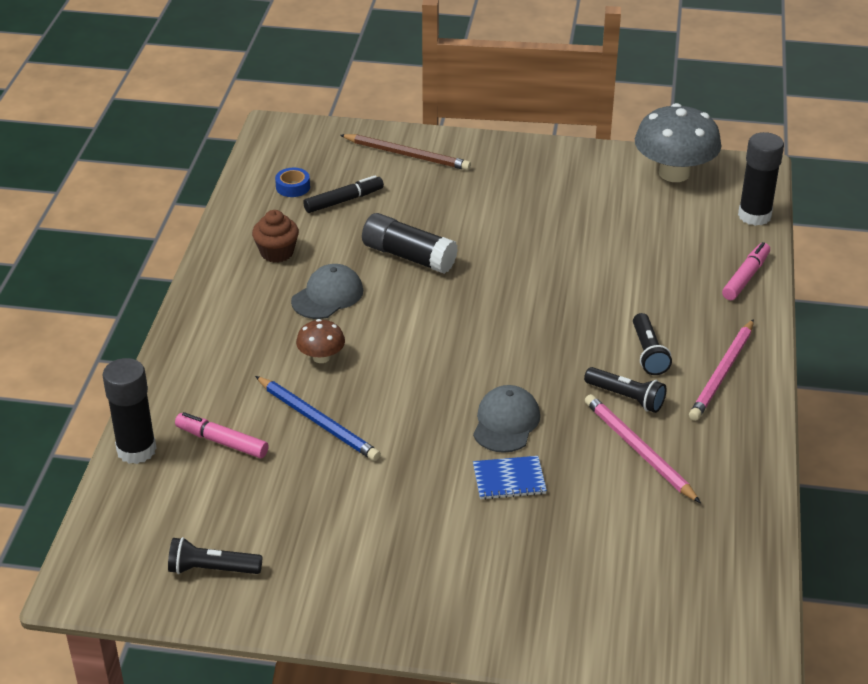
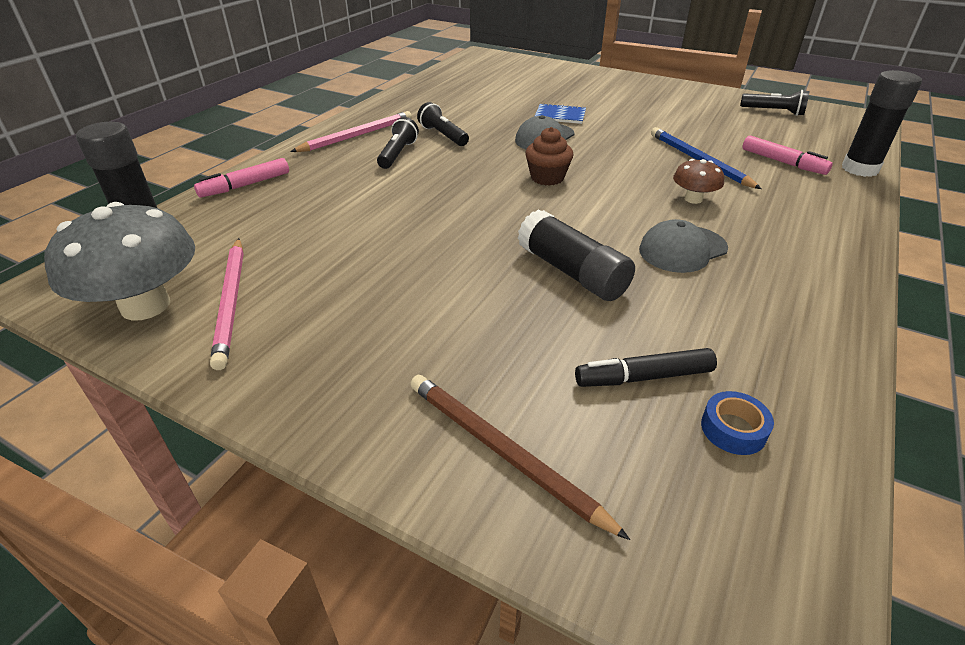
camera: 160 degrees left, 0 degrees up
brown cupcake [252,210,299,262] -> brown cupcake moved to [525,127,573,186]
pink pencil [585,394,701,503] -> pink pencil moved to [210,238,244,370]

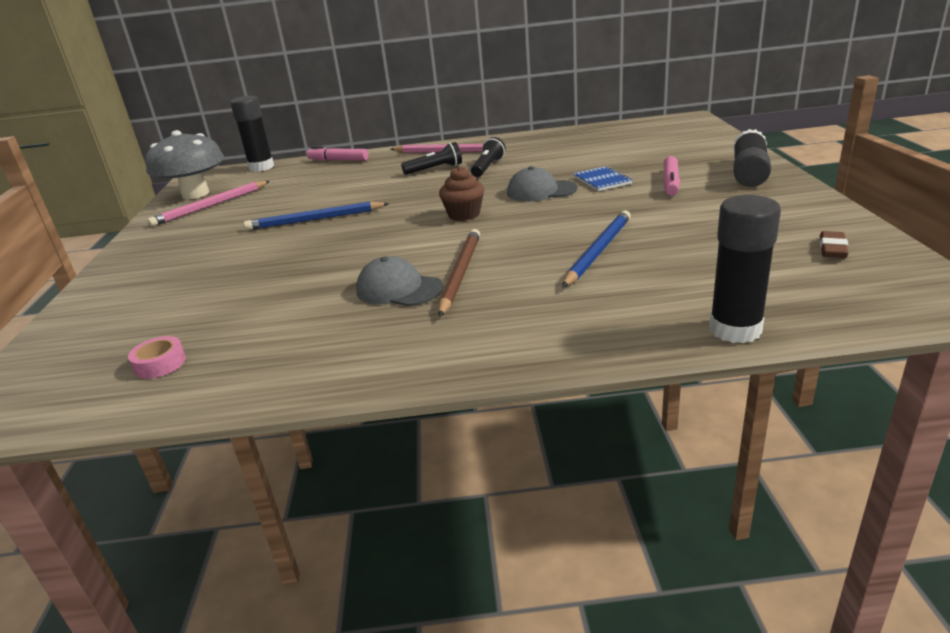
camera: 60 degrees right, 10 degrees down
brown pencil [410,375,630,540] -> brown pencil moved to [438,229,480,317]
black glue stick [517,209,635,301] -> black glue stick moved to [733,129,771,187]
black marker [575,348,717,387] -> none
brown mushroom [673,159,724,204] -> none
blue tape [701,391,774,455] -> pink tape [128,336,186,379]
black flashlight [740,90,809,116] -> brown eraser [820,231,849,258]
pink marker [742,136,833,175] -> pink marker moved to [663,156,680,196]
none -> blue pencil [244,202,389,230]

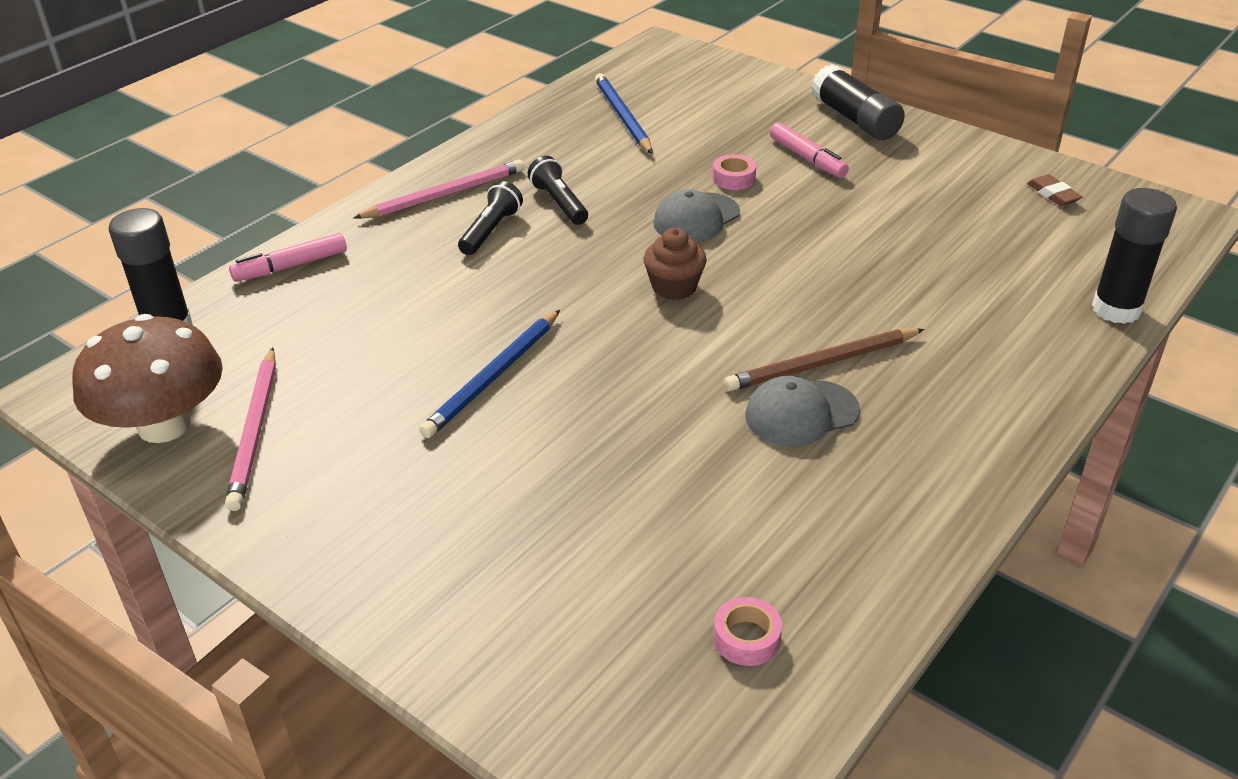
camera: 50 degrees left, 10 degrees up
grey mushroom [146,130,224,199] -> brown mushroom [72,314,223,443]
brown pencil [438,229,480,317] -> brown pencil turned 75 degrees counterclockwise [724,328,924,391]
blue pencil [562,210,631,288] -> blue pencil moved to [595,73,653,154]
blue notebook [573,166,633,191] -> pink tape [712,154,756,190]

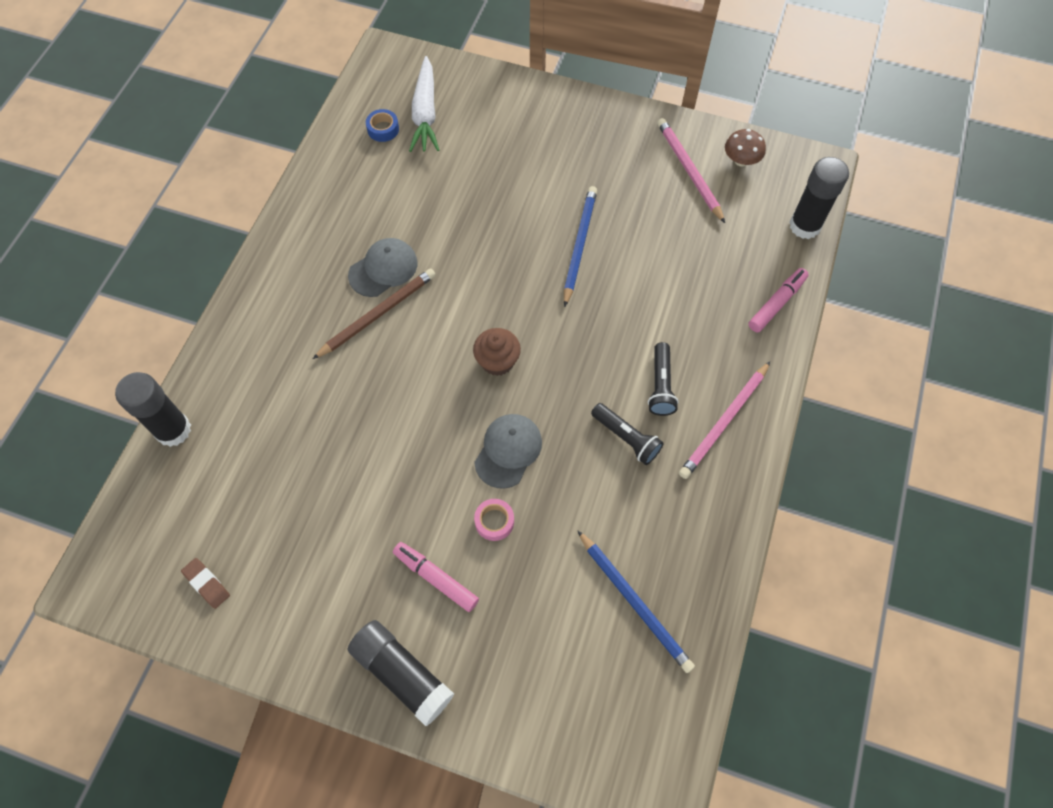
camera: 160 degrees right, 25 degrees up
brown mushroom [72,314,223,443] -> brown mushroom [725,129,766,166], size x0.49
pink tape [713,597,782,666] -> blue tape [366,109,399,142]
none -> white carrot [409,56,439,152]

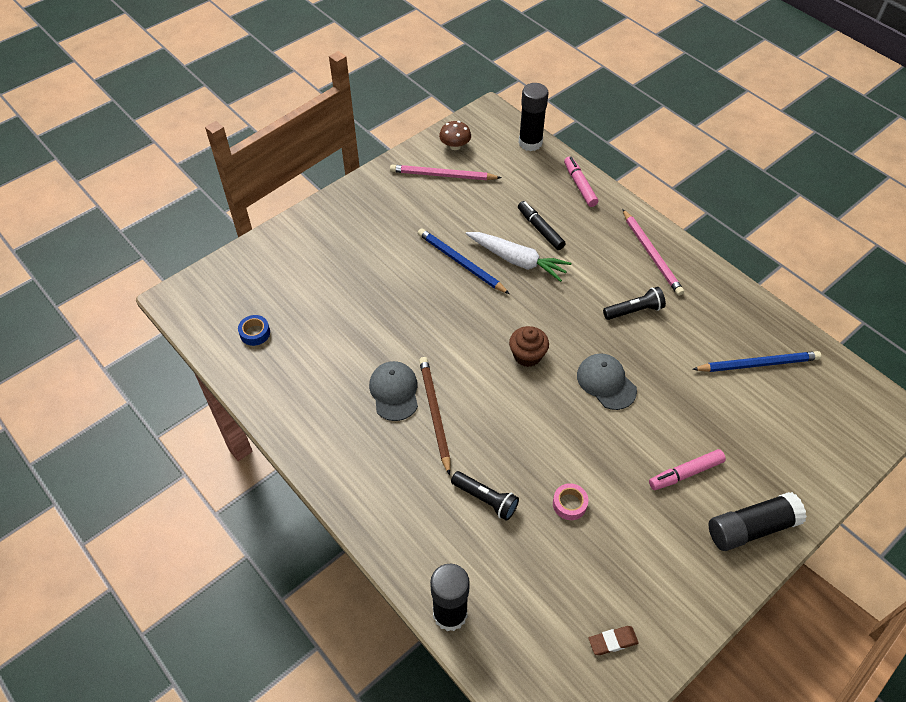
camera: 60 degrees left, 10 degrees down
white carrot [409,56,439,152] -> white carrot moved to [466,232,571,282]
pink tape [474,499,514,541] -> pink tape moved to [553,483,588,520]
black flashlight [648,342,679,416] -> black flashlight moved to [451,471,519,521]
none -> black marker [518,201,566,250]

